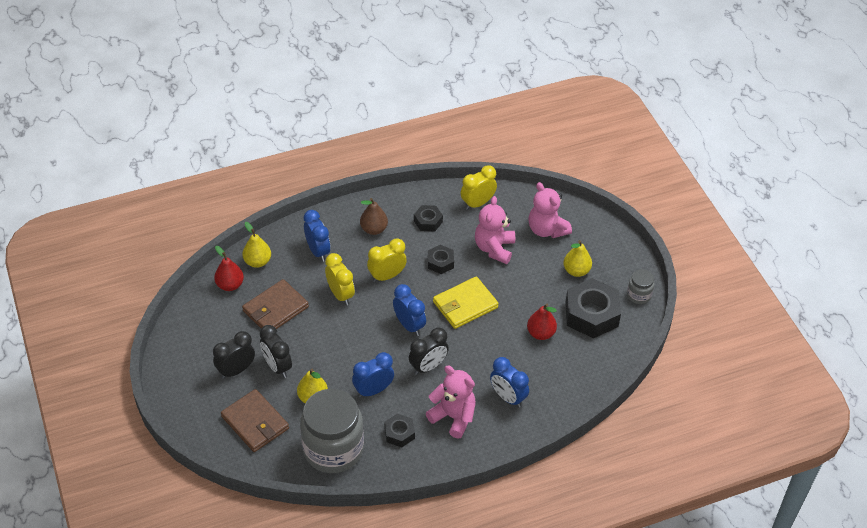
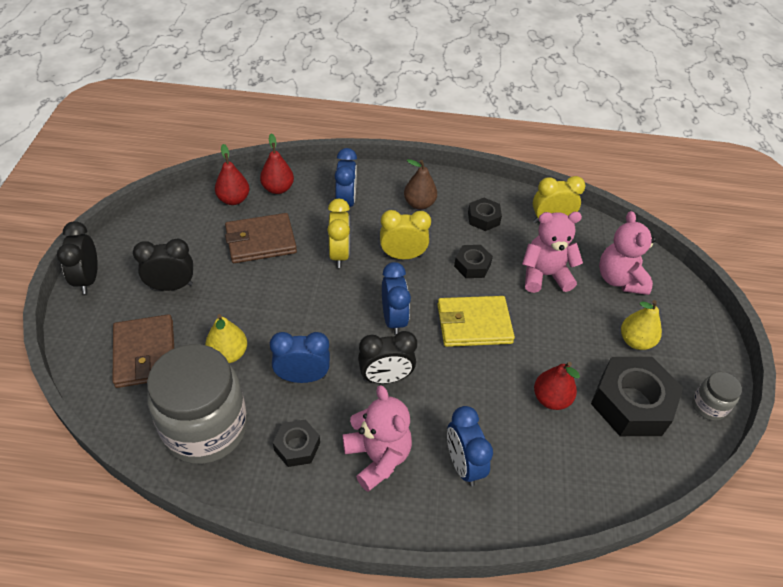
camera: 25 degrees right, 0 degrees up
yellow pear [243,222,271,268] -> red pear [260,133,294,194]
black clock [259,325,292,378] -> black clock moved to [57,221,98,294]
pink teddy bear [475,196,515,264] -> pink teddy bear turned 45 degrees clockwise [522,212,583,293]

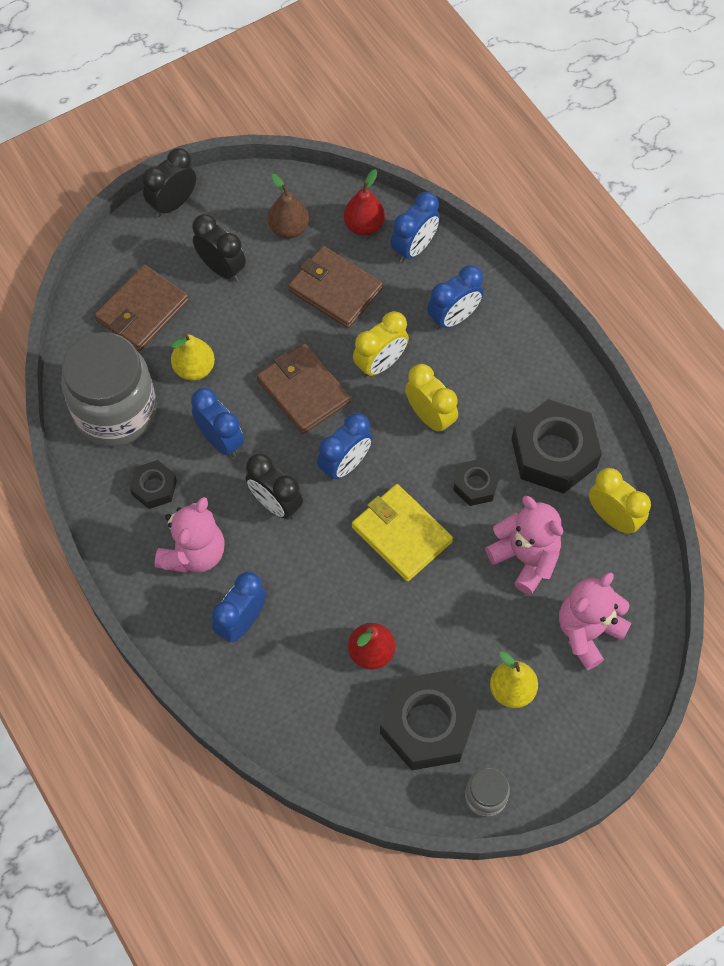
camera: 55 degrees right, 15 degrees up
red pear [260,133,294,194] -> blue clock [391,192,440,263]
brown pear [404,159,437,210] -> brown pear moved to [268,174,309,238]
black nut [468,198,502,231] -> black nut [512,399,602,494], size x1.94
none -> brown wallet [257,343,351,434]

